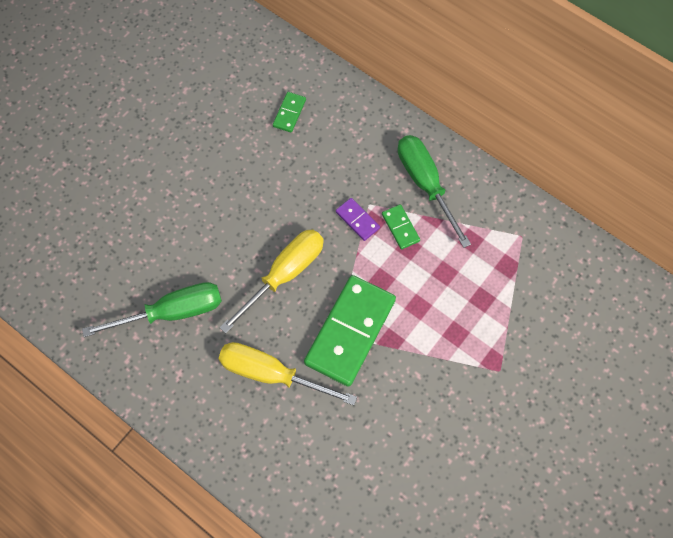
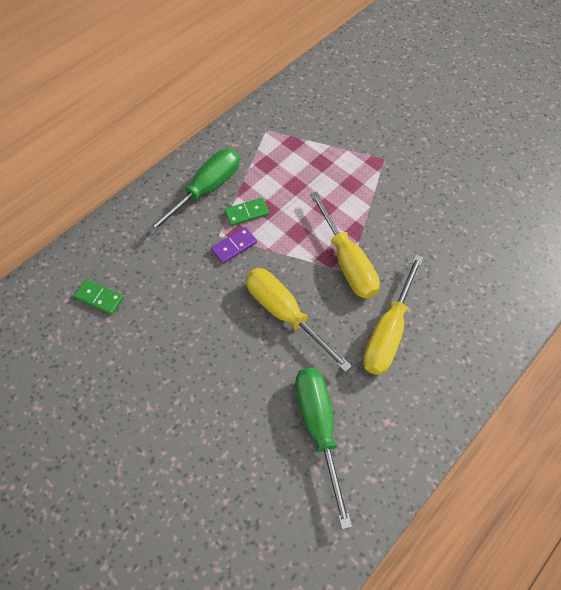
camera: 85 degrees left, 5 degrees down
green domino [304,275,396,387] -> yellow screwdriver [310,192,380,299]
green screwdriver [398,135,471,248] -> green screwdriver turned 150 degrees clockwise [146,149,240,234]

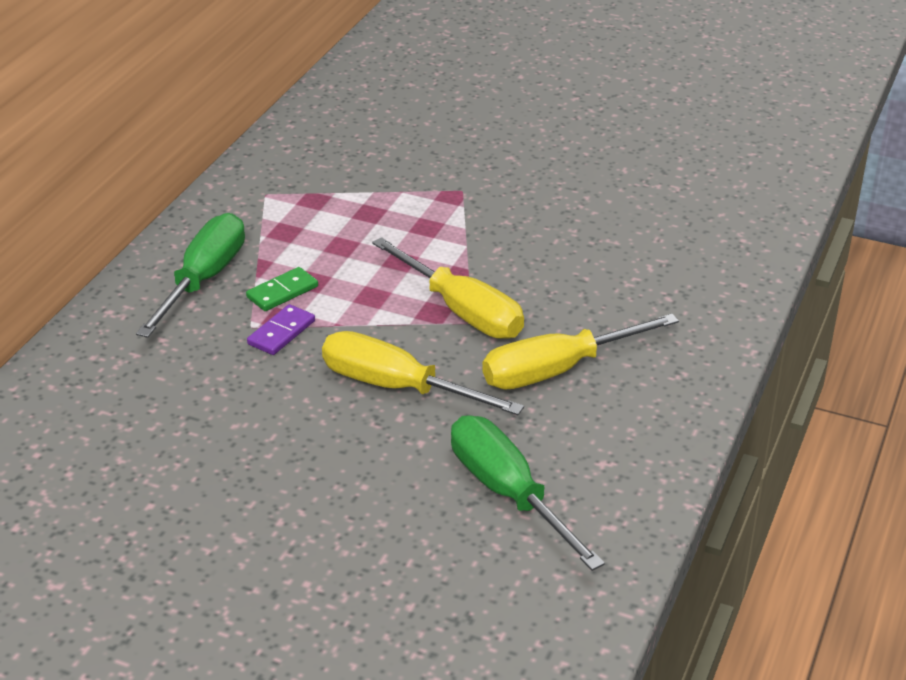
camera: 20 degrees left, 25 degrees down
green domino [74,279,124,315] -> none
yellow screwdriver [363,254,424,375] -> yellow screwdriver turned 60 degrees clockwise [482,314,679,390]

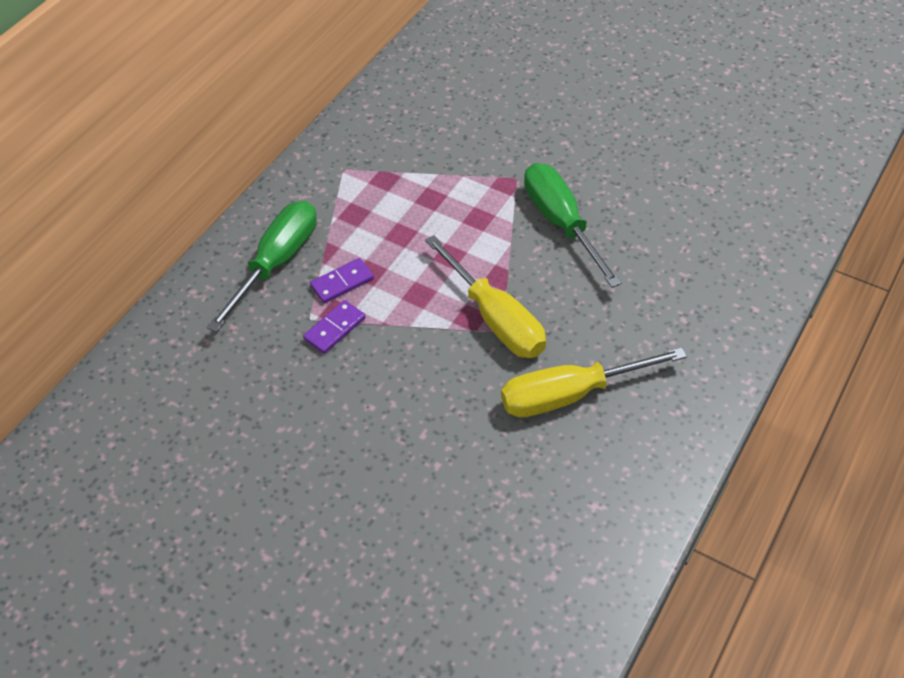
camera: 10 degrees right, 15 degrees up
green domino [246,267,318,311] -> purple domino [310,258,374,304]
yellow screwdriver [322,331,524,415] -> none
green screwdriver [451,415,605,571] -> green screwdriver moved to [524,163,622,288]

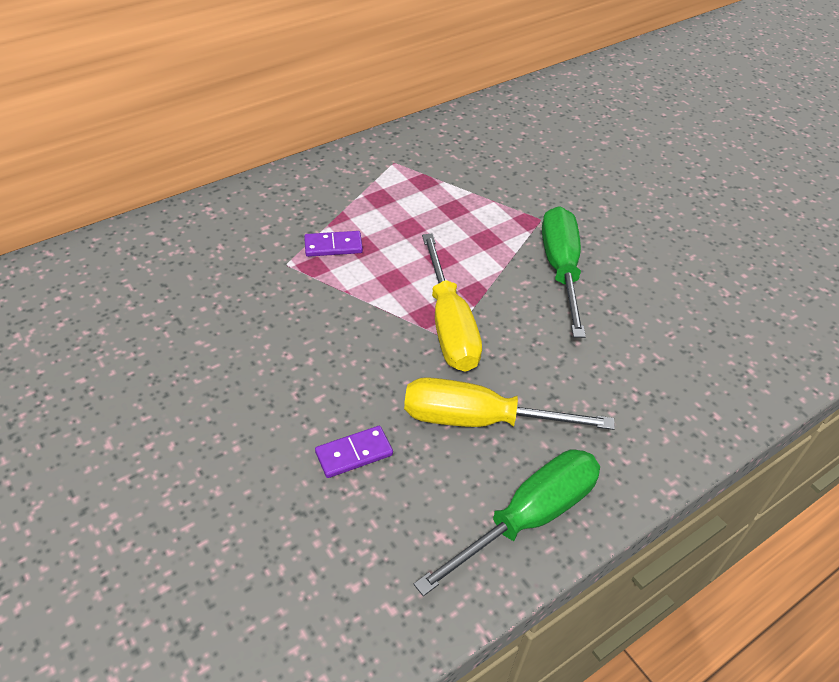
camera: 20 degrees right, 5 degrees down
green screwdriver [207,201,317,332] -> green screwdriver moved to [414,449,600,596]
purple domino [303,300,365,354] -> purple domino moved to [315,426,393,478]

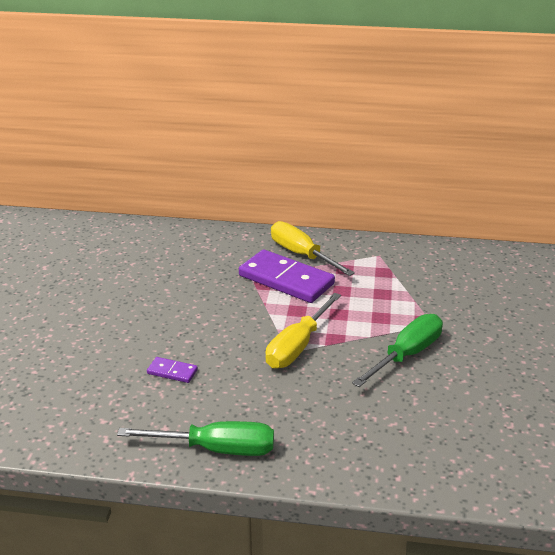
camera: 45 degrees right, 15 degrees down
purple domino [304,231,363,257] -> purple domino [239,249,335,303], size x2.26
yellow screwdriver [404,377,615,430] -> yellow screwdriver moved to [271,221,355,276]

